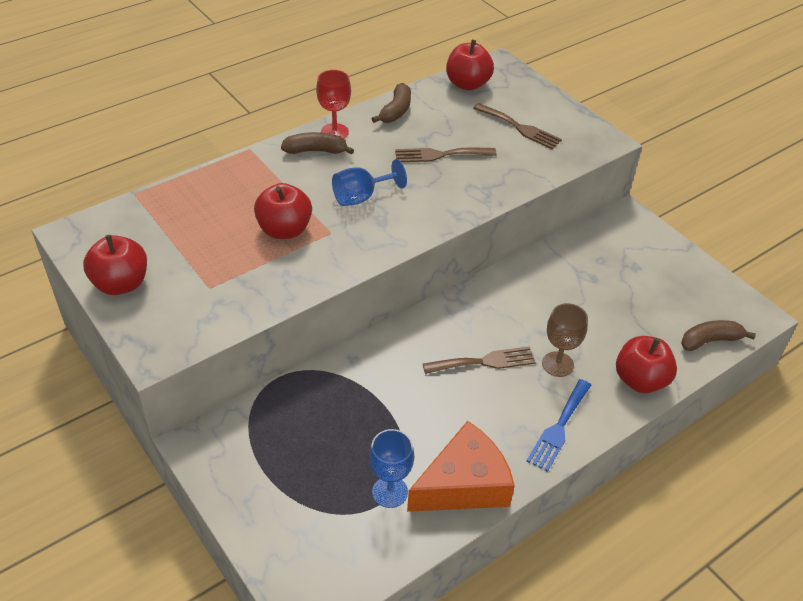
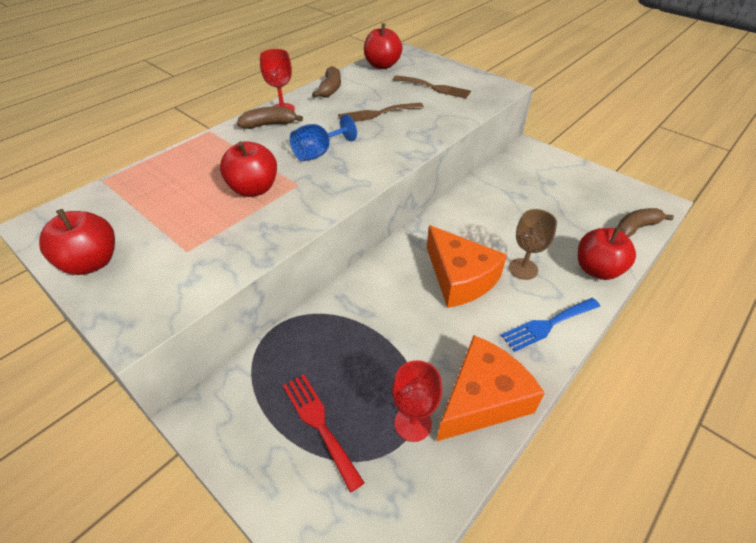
camera: 10 degrees left, 0 degrees up
blue goblet [369,429,414,508] -> red goblet [392,360,442,442]
brown fork [423,346,536,374] -> orange cheese [427,225,507,308]
blue fork [527,379,591,472] -> blue fork turned 45 degrees clockwise [501,298,600,352]
none -> red fork [283,374,365,493]

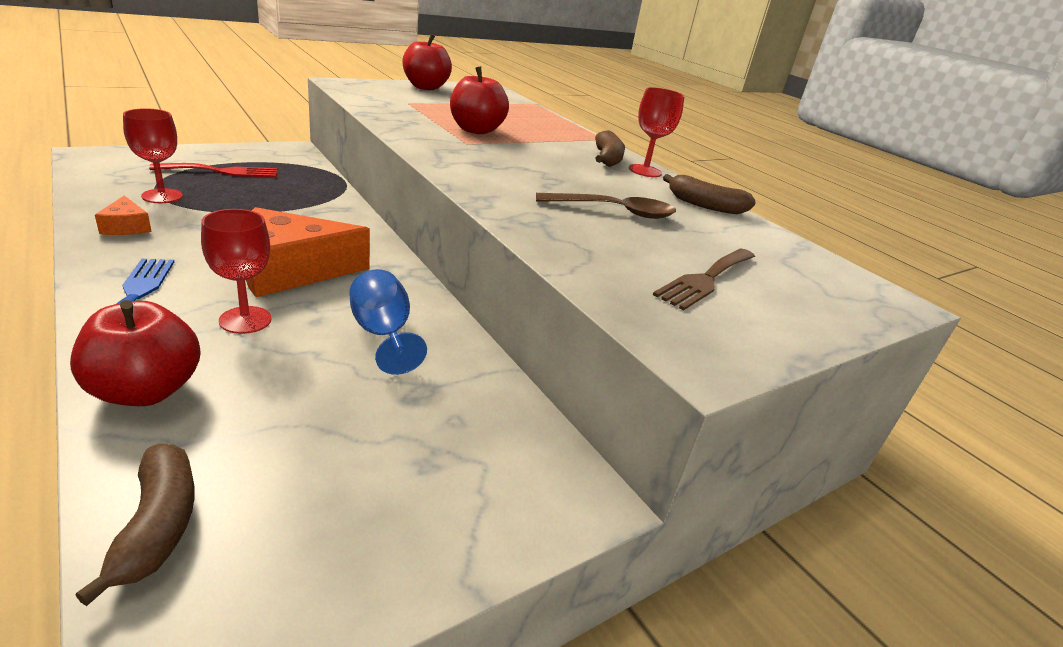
camera: 100 degrees right, 15 degrees down
blue goblet [290,115,357,161] -> blue goblet moved to [349,269,427,375]
brown fork [338,103,424,122] -> brown spoon [536,193,676,219]
red apple [364,23,403,69] -> none
orange cheese [436,335,545,442] -> orange cheese [95,196,152,235], size x0.45
brown goblet [509,209,557,280] -> red goblet [201,209,272,334]

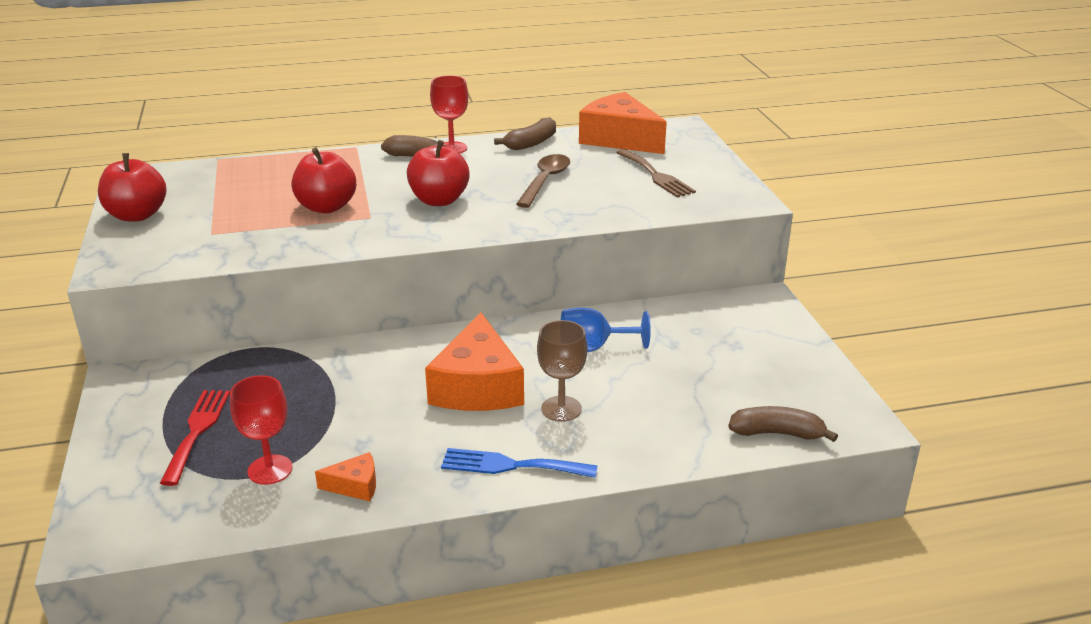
camera: 65 degrees left, 0 degrees up
red apple [70,300,201,406] -> red apple moved to [407,140,470,206]
red goblet [201,209,272,334] -> brown goblet [537,320,587,422]
none -> orange cheese [579,92,667,154]

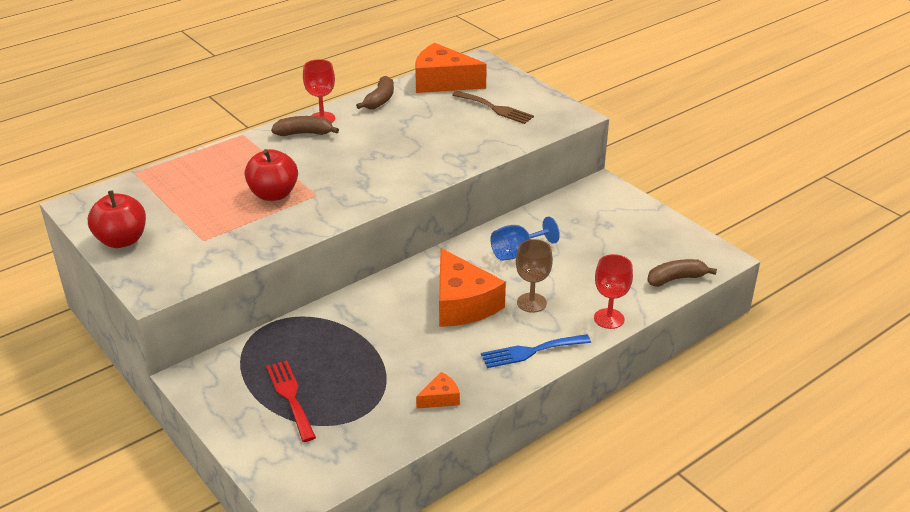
camera: 25 degrees left, 5 degrees up
red goblet [230,375,292,485] -> red goblet moved to [594,254,633,329]
red apple [407,140,470,206] -> none
brown spoon [516,154,570,208] -> none

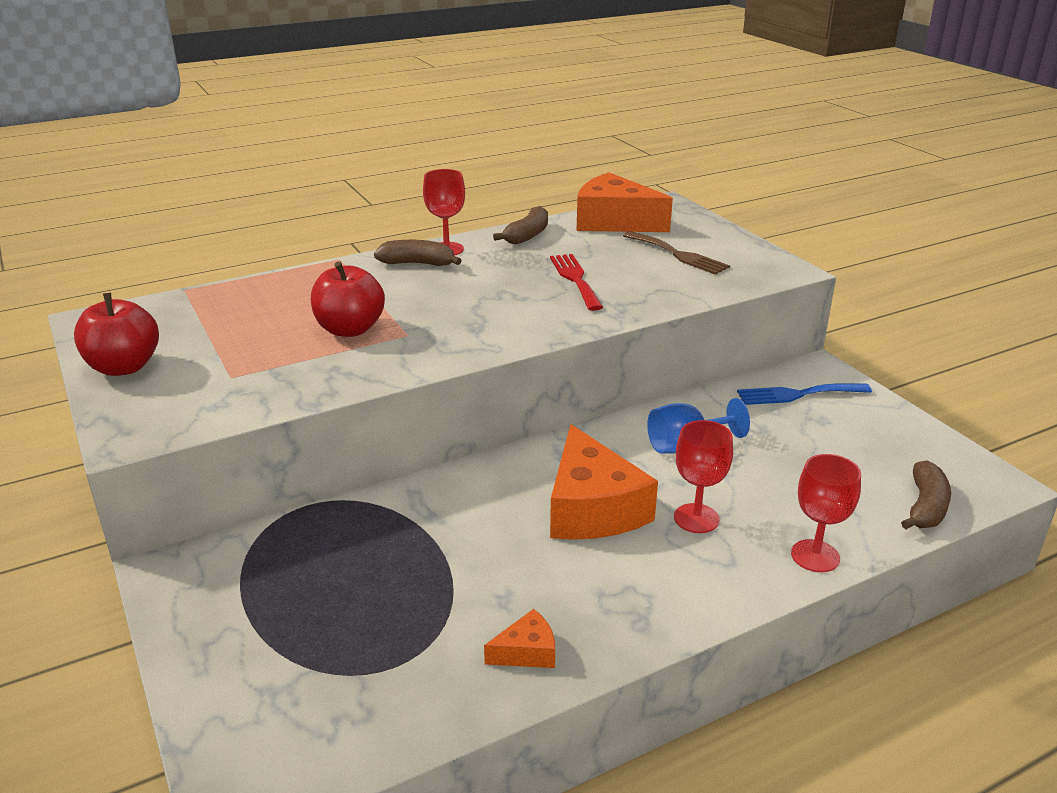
camera: 10 degrees right, 5 degrees down
red fork [266,360,316,442] -> red fork moved to [550,254,603,311]
blue fork [481,334,591,368] -> blue fork moved to [737,384,872,405]
brown goblet [516,239,553,313] -> red goblet [674,420,733,533]
brown banana [647,259,717,287] -> brown banana turned 120 degrees clockwise [901,461,951,529]

